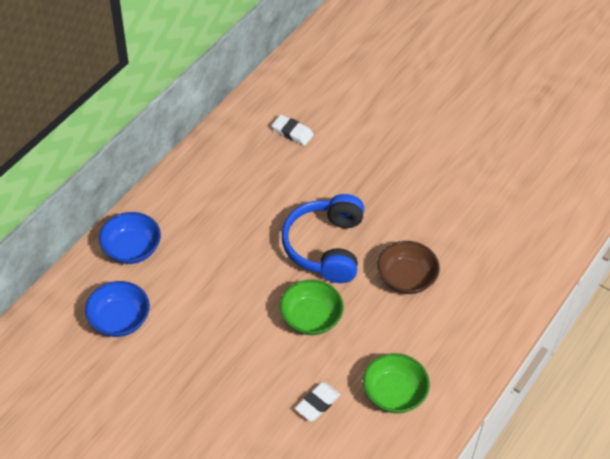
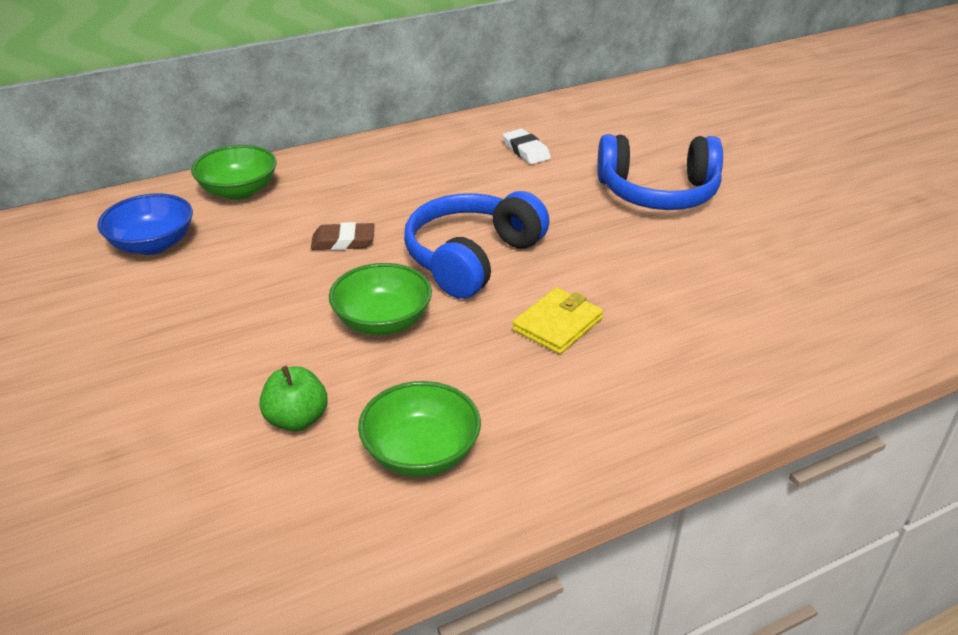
camera: 30 degrees right, 15 degrees down
blue bowl [99,212,161,264] -> green bowl [191,145,277,200]
white eraser [295,382,341,421] -> green apple [259,366,328,432]
brown bowl [377,241,440,294] -> yellow wallet [512,288,603,354]
none -> brown eraser [311,222,375,250]
none -> blue headphones [597,134,723,210]

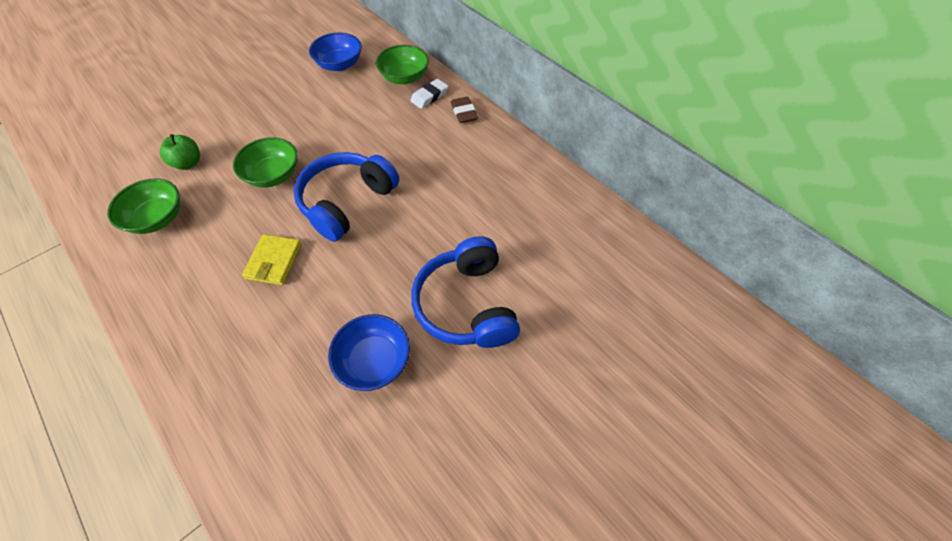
camera: 75 degrees right, 20 degrees up
brown eraser [311,222,375,250] -> brown eraser moved to [451,97,478,123]
blue headphones [404,191,549,299] -> blue headphones turned 75 degrees counterclockwise [294,152,399,242]
white eraser [503,129,551,164] -> white eraser moved to [410,79,448,109]
yellow wallet [512,288,603,354] -> yellow wallet turned 75 degrees clockwise [242,234,302,285]
none -> blue bowl [328,314,410,391]

